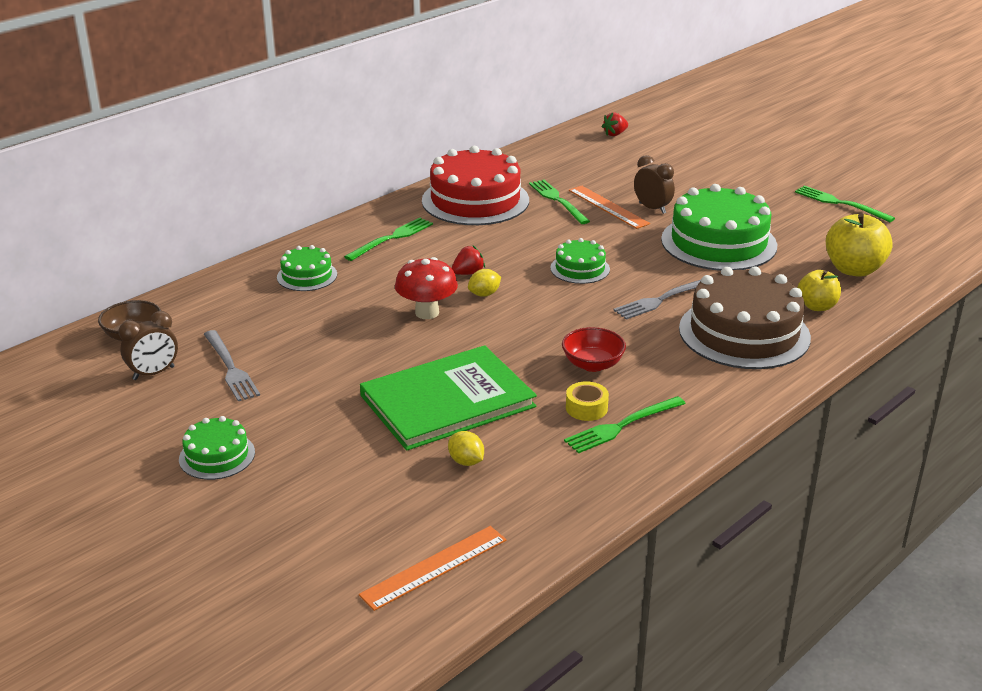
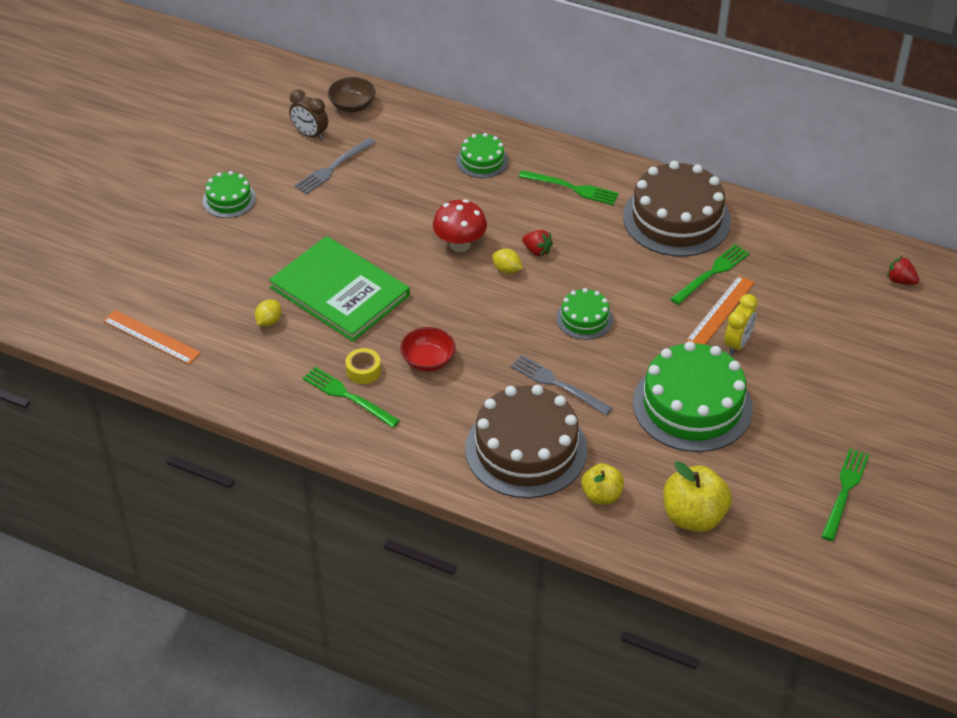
camera: 70 degrees right, 15 degrees up
red cake [422,146,529,225] -> brown cake [623,161,731,257]
brown clock [634,155,675,214] -> yellow clock [724,294,758,355]

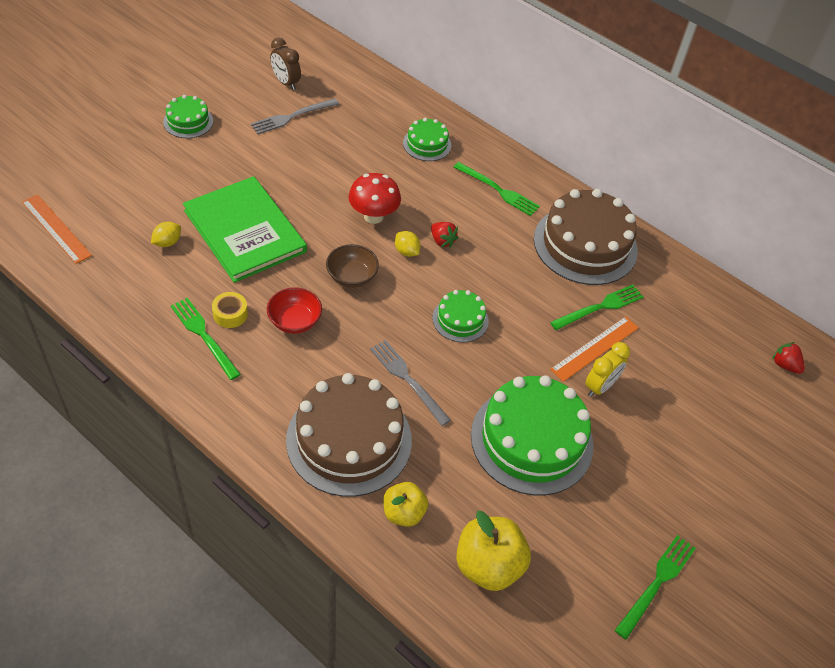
camera: 10 degrees right, 5 degrees up
brown bowl [328,77,375,112] -> brown bowl moved to [326,244,379,288]

